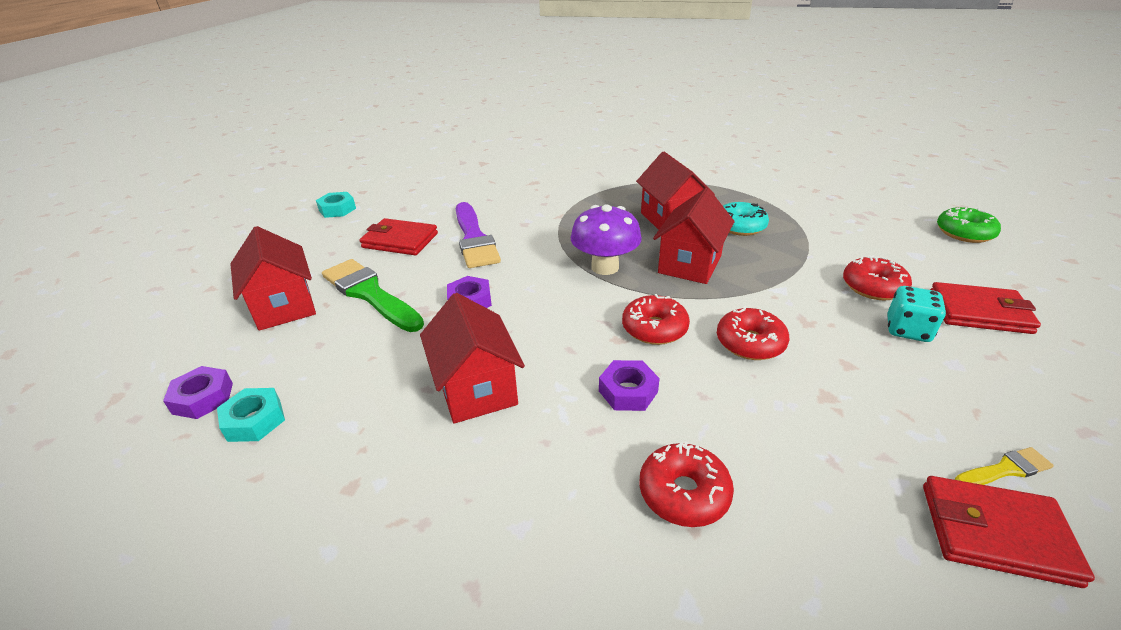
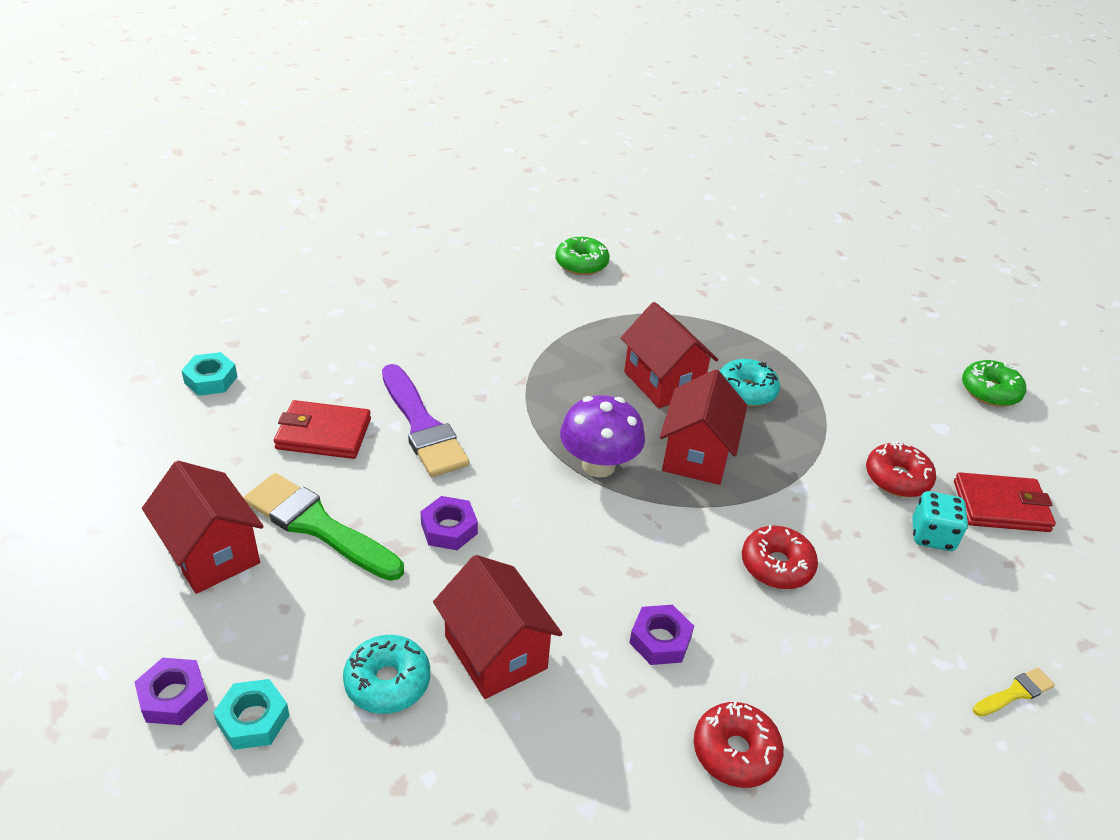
camera: 15 degrees left, 5 degrees up
red donut [622,294,690,345] -> none
red wallet [923,476,1095,588] -> none
none -> turquoise donut [343,635,430,714]
none -> green donut [555,237,610,275]

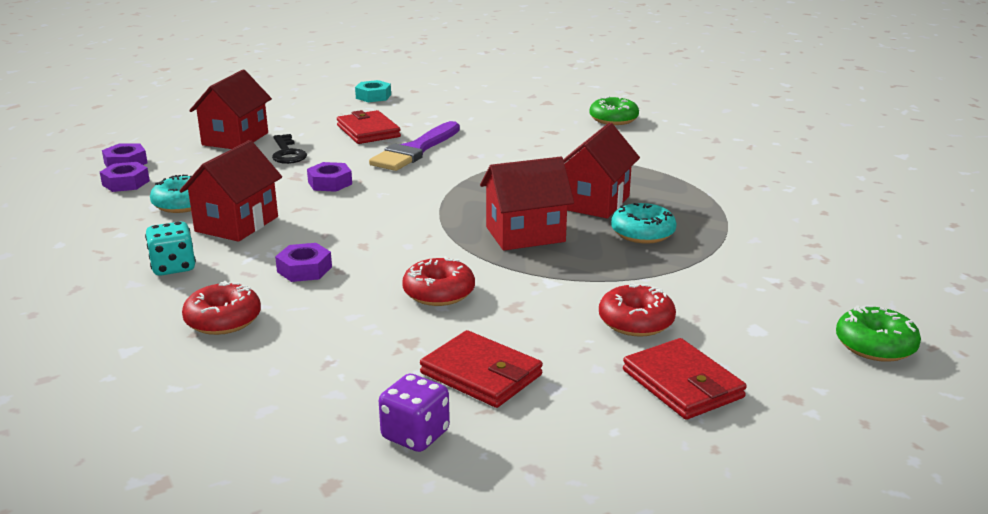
camera: 60 degrees right, 15 degrees down
turquoise nut [213,679,290,750] -> purple nut [100,162,150,192]
green brush [243,473,404,581] -> black key [272,134,307,164]
green donut [555,237,610,275] -> green donut moved to [589,96,639,125]
purple mushroom [560,395,645,478] -> none
turquoise dice [912,491,968,551] -> turquoise dice moved to [145,222,196,276]
yellow brush [973,668,1055,717] -> purple dice [379,374,450,452]
none -> red wallet [420,330,543,408]

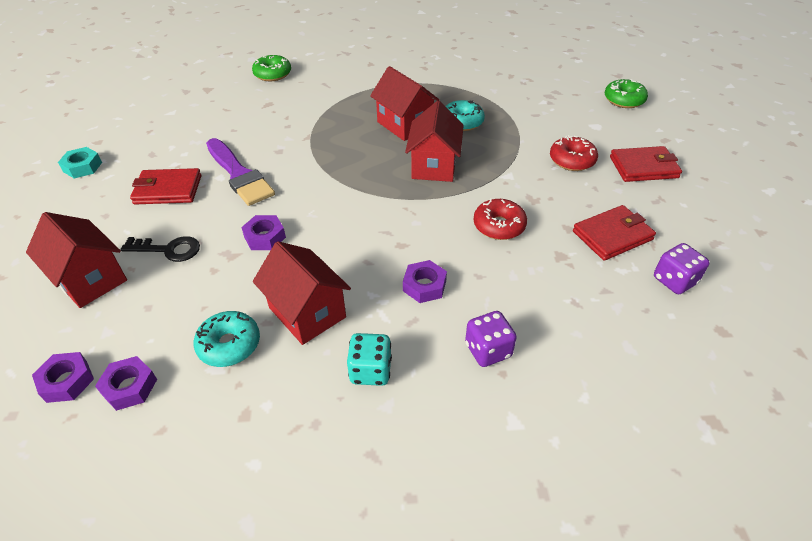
camera: 65 degrees left, 20 degrees up
red donut [182,281,261,335] -> purple dice [465,311,517,367]

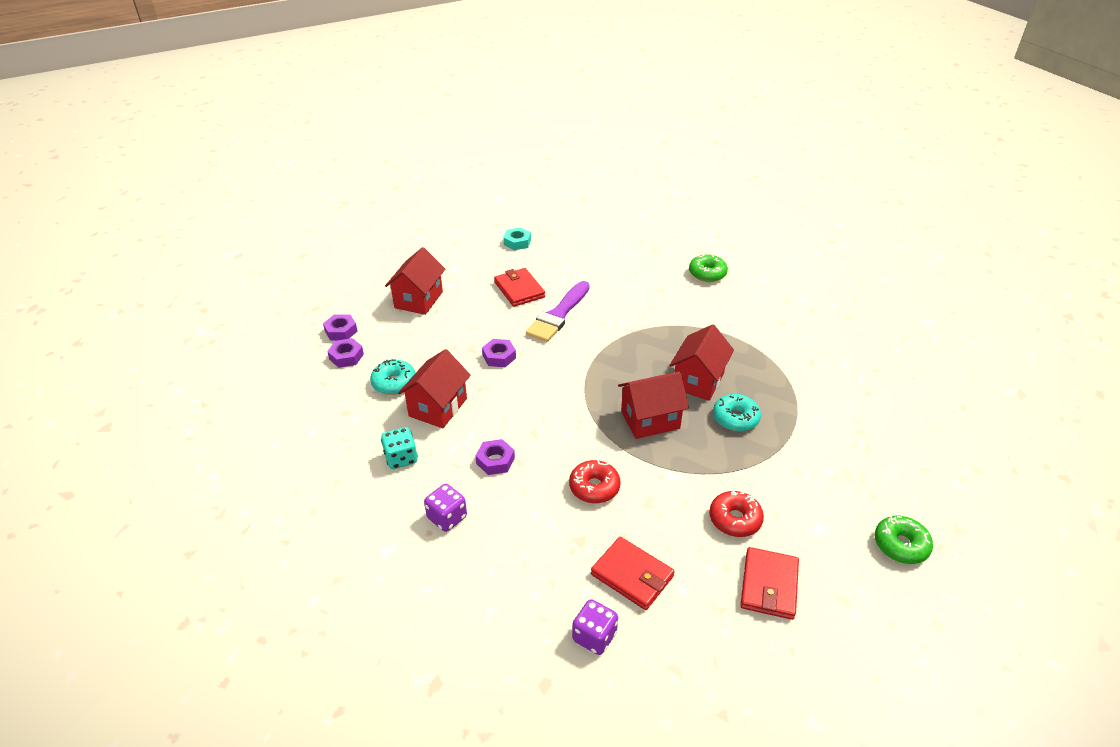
camera: 65 degrees right, 5 degrees down
black key [121,236,200,262] -> none
red wallet [610,146,682,182] -> red wallet turned 45 degrees clockwise [740,547,799,620]

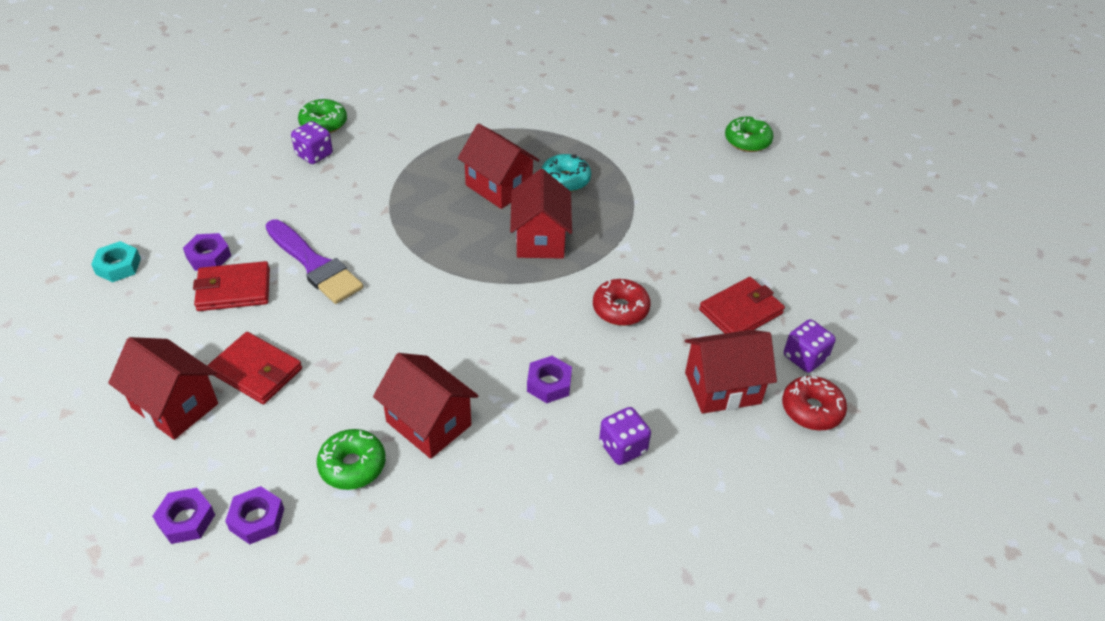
camera: 75 degrees left, 5 degrees up
turquoise donut [370,359,415,395] -> green donut [317,429,386,490]
turquoise dice [381,427,418,469] -> none
purple nut [482,339,516,367] -> purple nut moved to [183,233,231,271]
red donut [709,490,764,537] -> red donut moved to [782,376,847,430]
red wallet [740,547,799,620] -> red wallet moved to [207,332,302,404]
none -> purple dice [291,121,333,164]
none -> red house [685,330,777,414]

